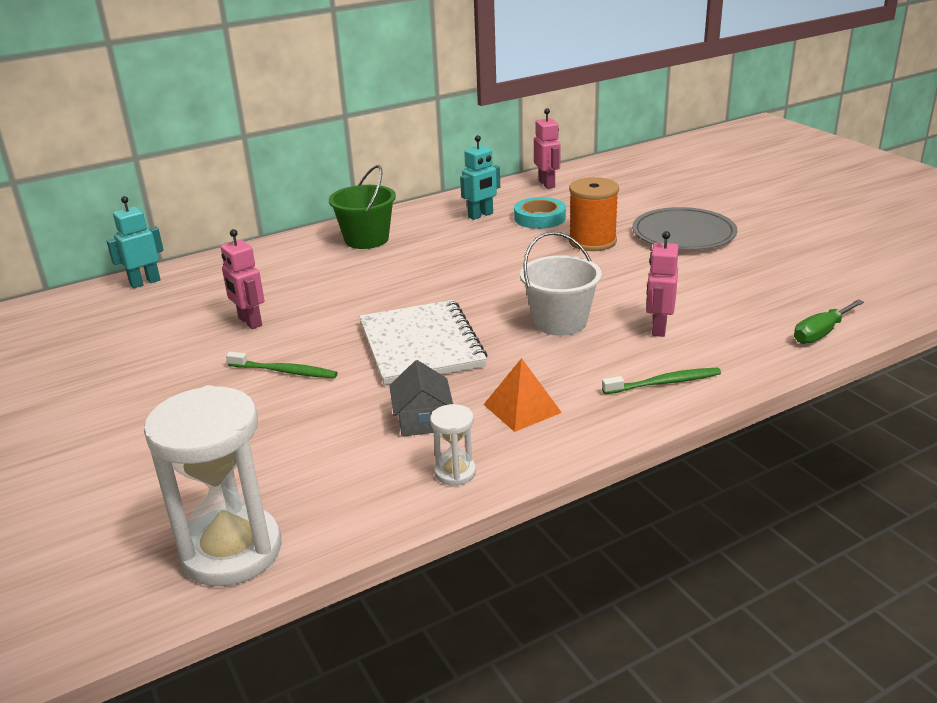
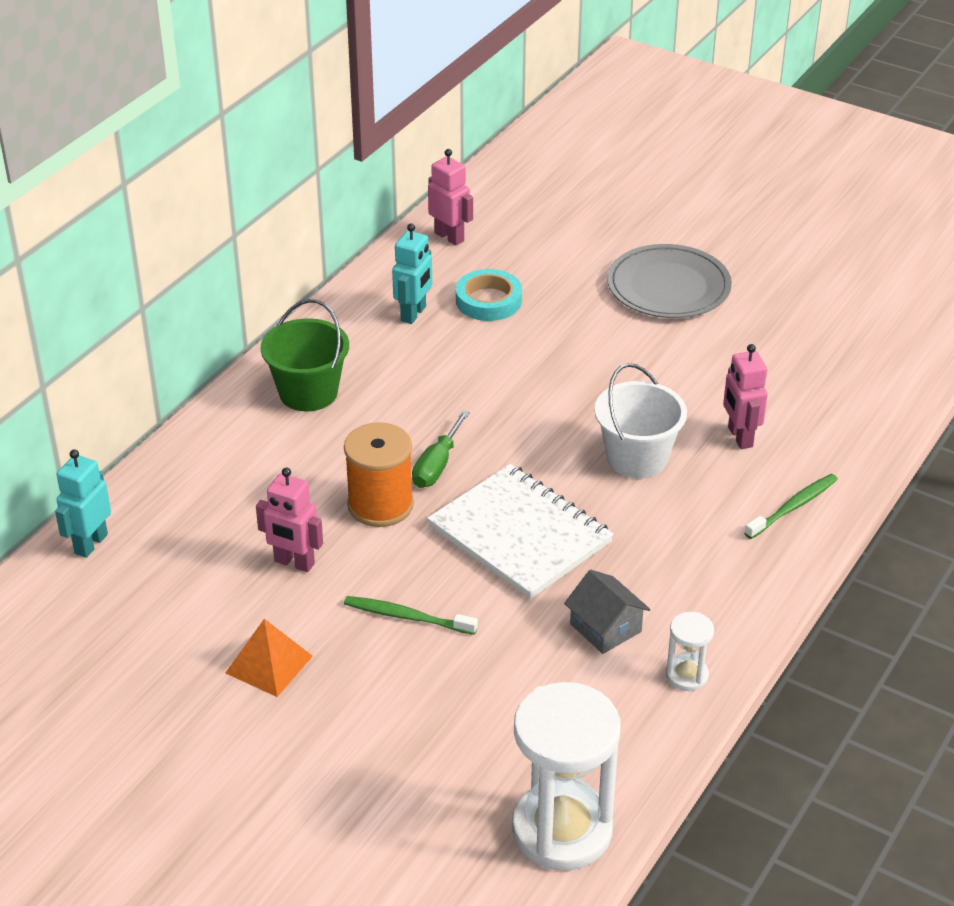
camera: 30 degrees left, 10 degrees up
green toothbrush [226,352,338,378] -> green toothbrush turned 150 degrees counterclockwise [344,596,478,635]
orange pyramid [483,358,562,432] -> orange pyramid moved to [225,619,313,697]
orange spool [569,177,619,251] -> orange spool moved to [344,422,414,527]
green screwdriver [794,299,864,344] -> green screwdriver moved to [412,410,470,488]

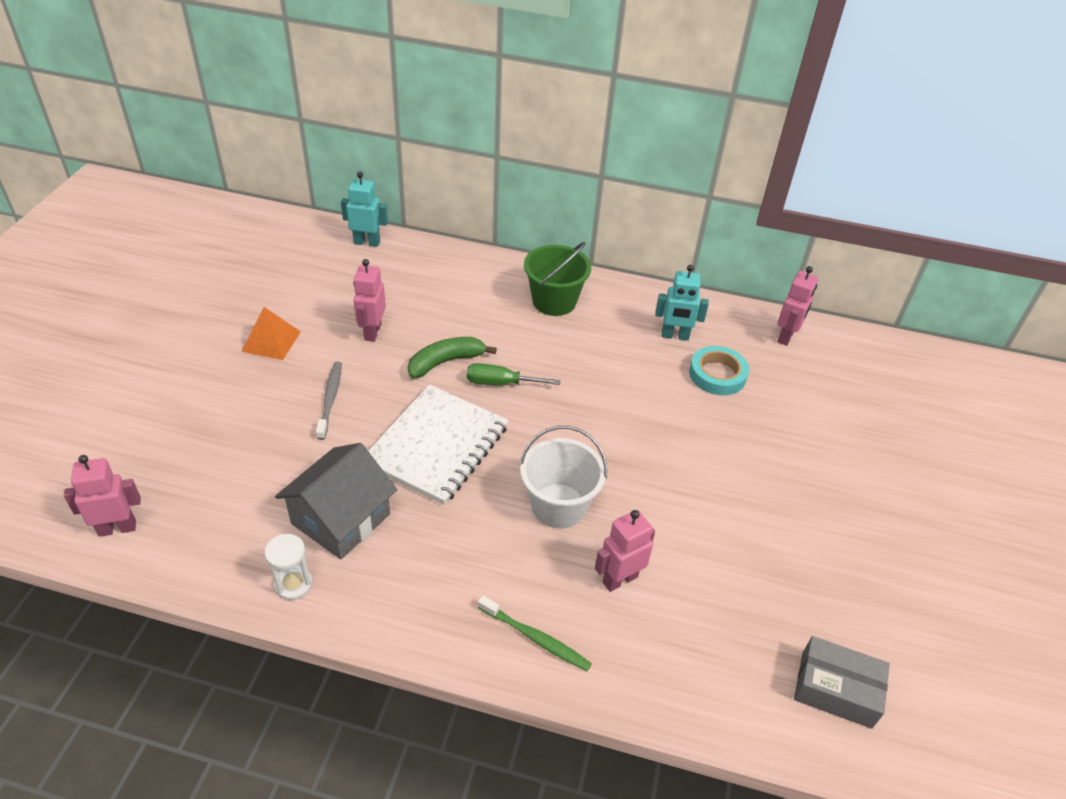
camera: 70 degrees right, 5 degrees up
orange spool [344,422,414,527] -> green banana [408,337,497,378]
green toothbrush [344,596,478,635] -> grey toothbrush [316,361,342,440]
white hourglass [512,682,621,871] -> pink robot [64,455,141,537]
grey house [564,570,650,654] -> grey house [275,443,397,559], size x1.62
grey plate [607,244,732,318] -> none
none -> grey box [794,636,890,729]

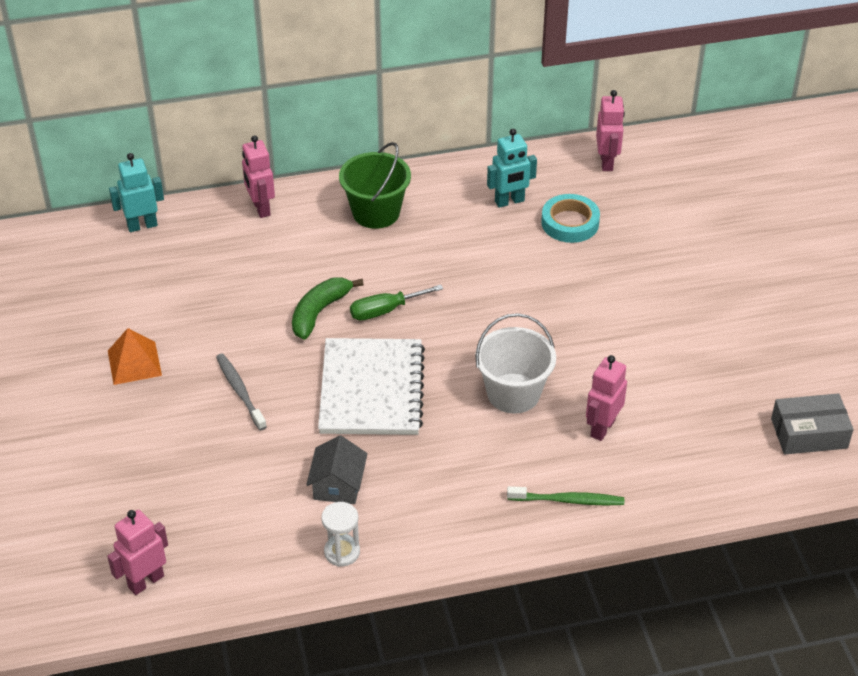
camera: 25 degrees left, 0 degrees up
grey house [275,443,397,559] -> grey house [306,435,367,504], size x0.62
pink robot [353,259,386,342] -> pink robot moved to [242,135,275,218]

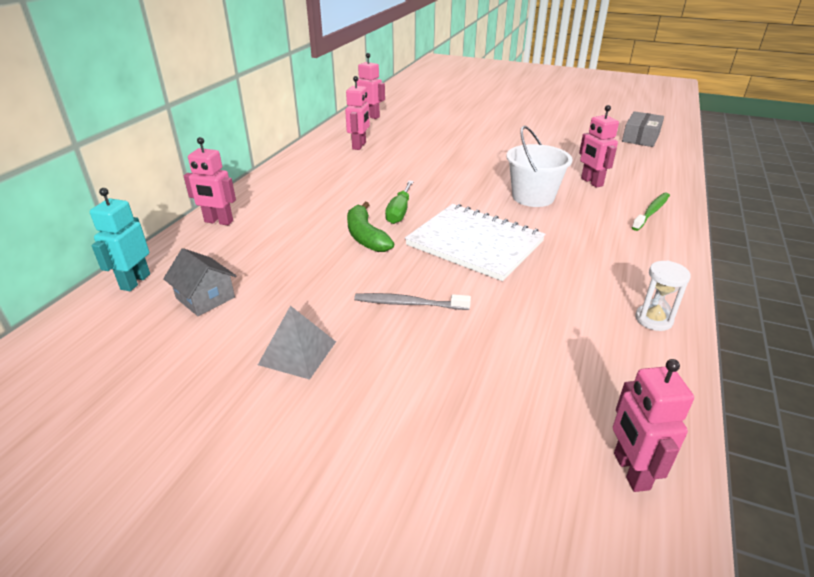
camera: 55 degrees left, 10 degrees down
orange pyramid [108,328,162,385] -> grey pyramid [258,306,336,380]
grey house [306,435,367,504] -> grey house moved to [163,248,236,316]
green bucket [339,142,411,229] -> none
turquoise robot [487,129,537,208] -> pink robot [345,76,370,150]
turquoise tape [541,194,600,243] -> none

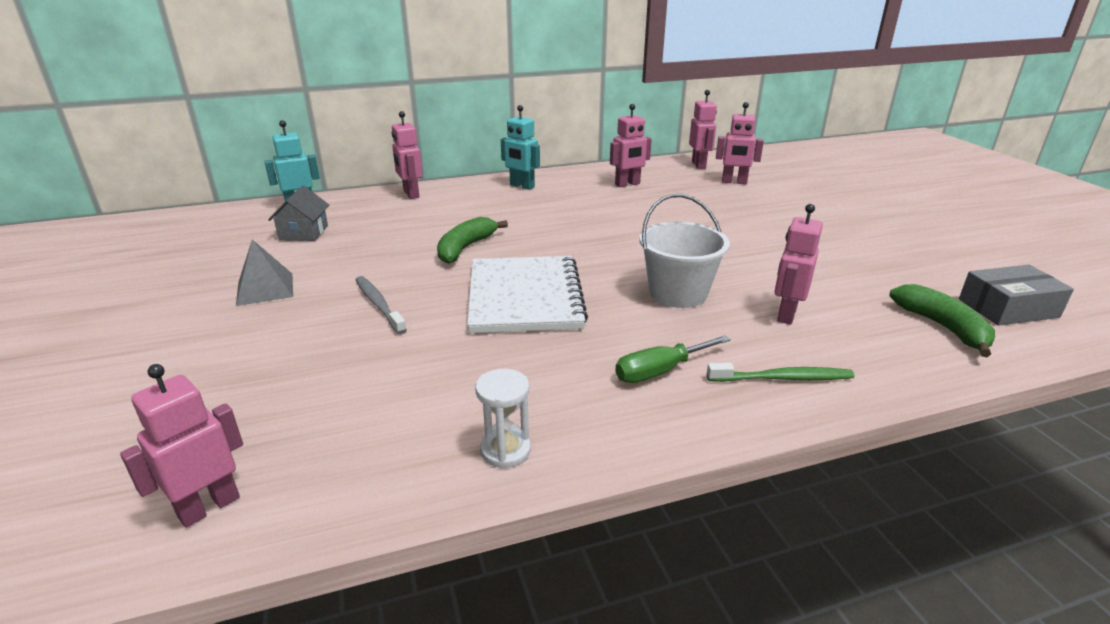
camera: 50 degrees right, 5 degrees down
green screwdriver [385,181,414,224] -> green screwdriver moved to [615,335,731,383]
none -> turquoise robot [501,105,540,190]
none -> pink robot [716,102,764,184]
none -> green banana [889,284,995,357]

